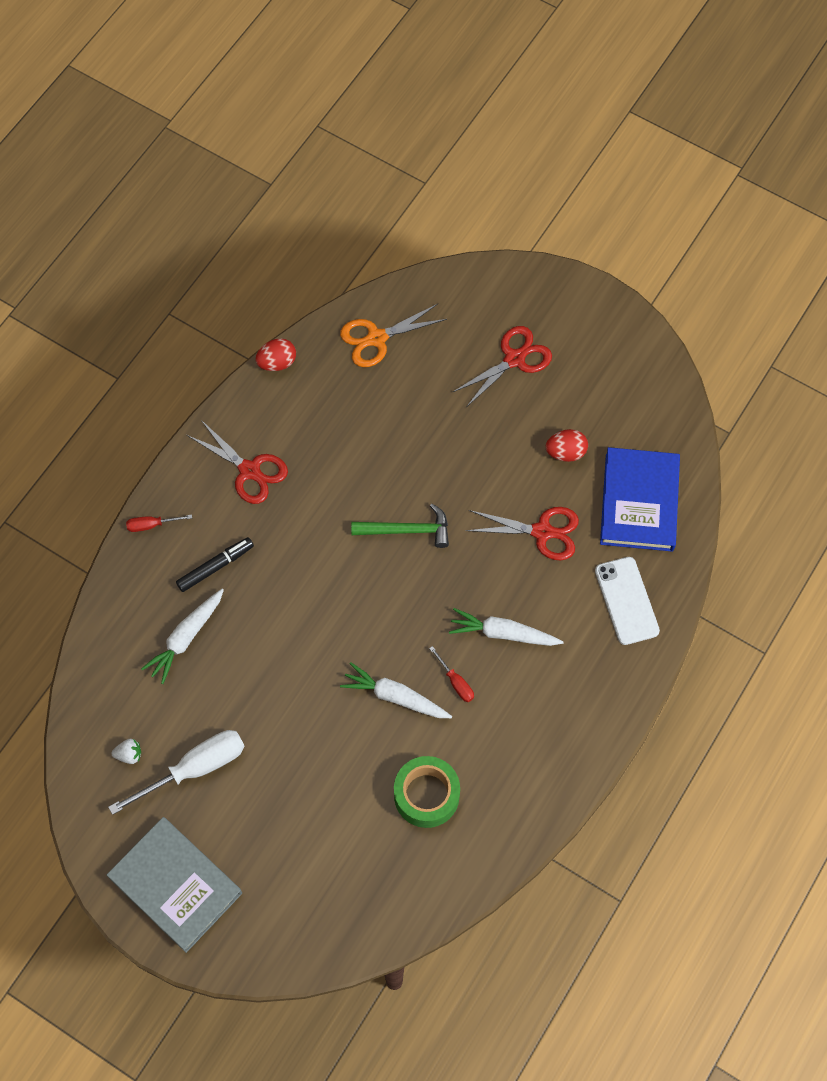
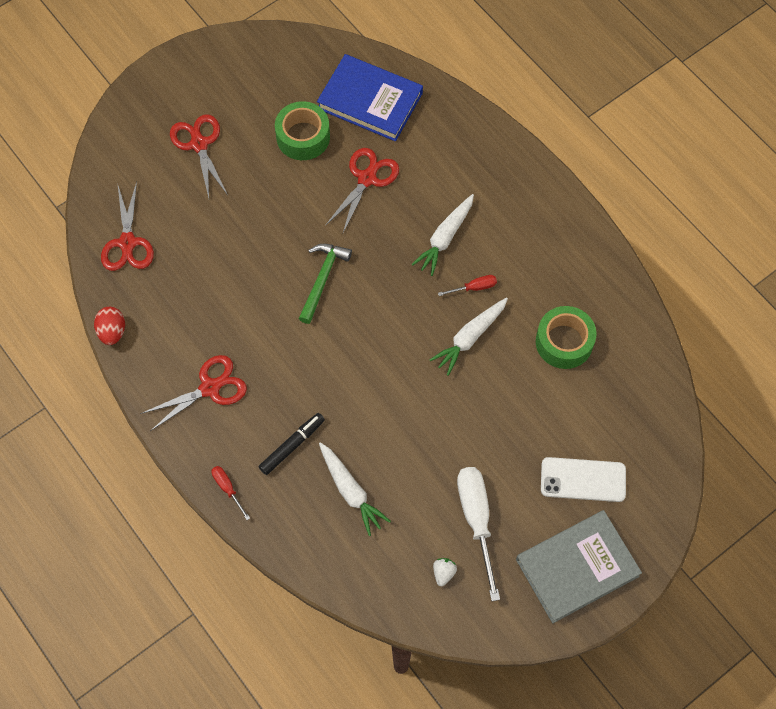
camera: 70 degrees left, 0 degrees up
red screwdriver [126,514,192,532] -> red screwdriver turned 135 degrees clockwise [212,466,250,520]
black marker [176,537,254,592] -> black marker turned 60 degrees clockwise [259,413,325,475]
orange scissors [340,303,447,367] -> red scissors [101,182,154,271]
red egg [546,429,588,462] -> green tape [275,101,330,160]
white phone [595,557,660,645] -> white phone moved to [541,457,626,502]

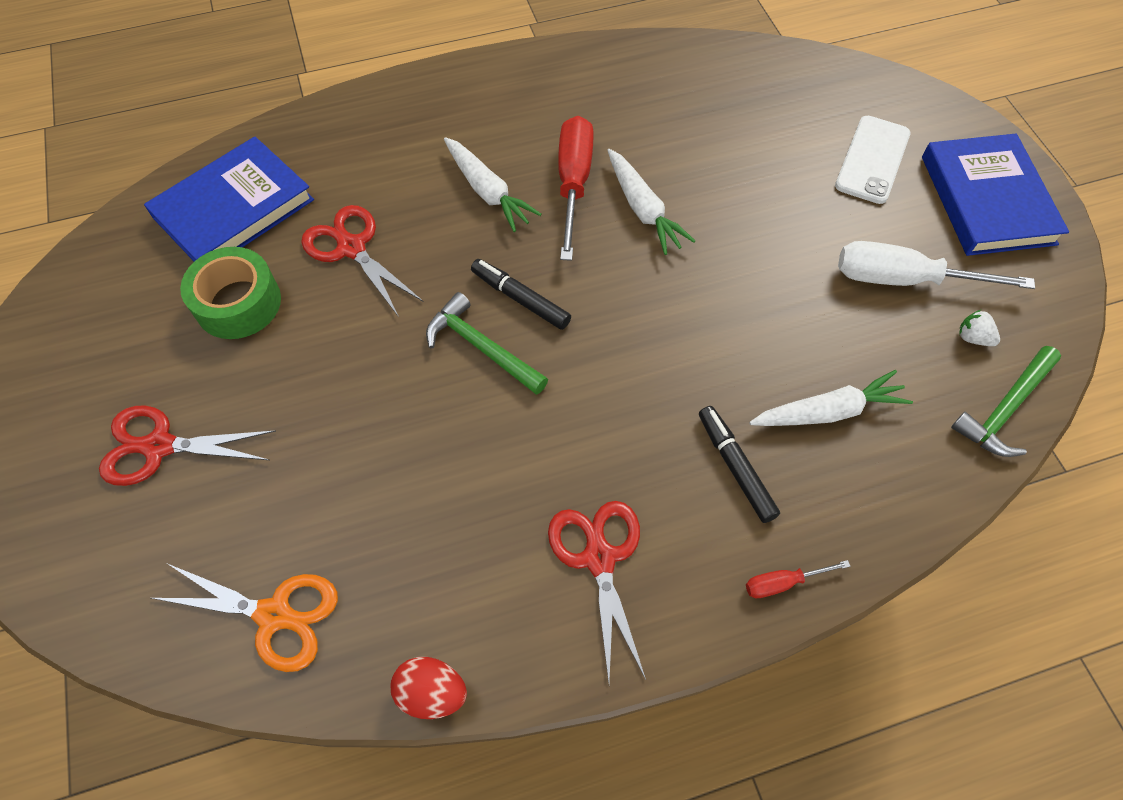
camera: 70 degrees left, 5 degrees down
red scissors [101,182,154,271] -> orange scissors [151,564,338,672]
red screwdriver [438,275,497,296] -> red screwdriver [558,116,594,261], size x2.09
grey book [516,510,642,623] -> blue book [922,134,1069,256]
green tape [536,306,597,369] -> none
none -> black marker [471,259,571,330]
none -> green hammer [951,346,1061,457]

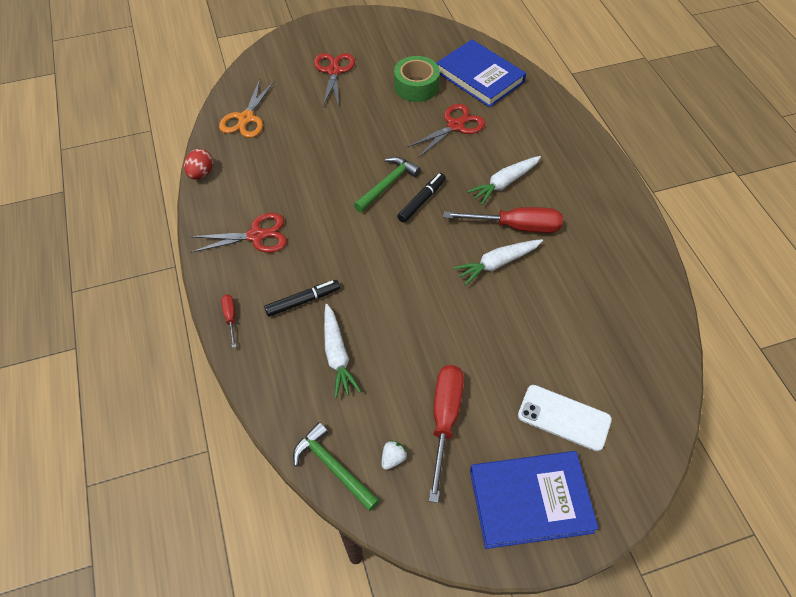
camera: 90 degrees right, 5 degrees down
white screwdriver [838,241,1035,289] -> red screwdriver [429,365,464,503]

